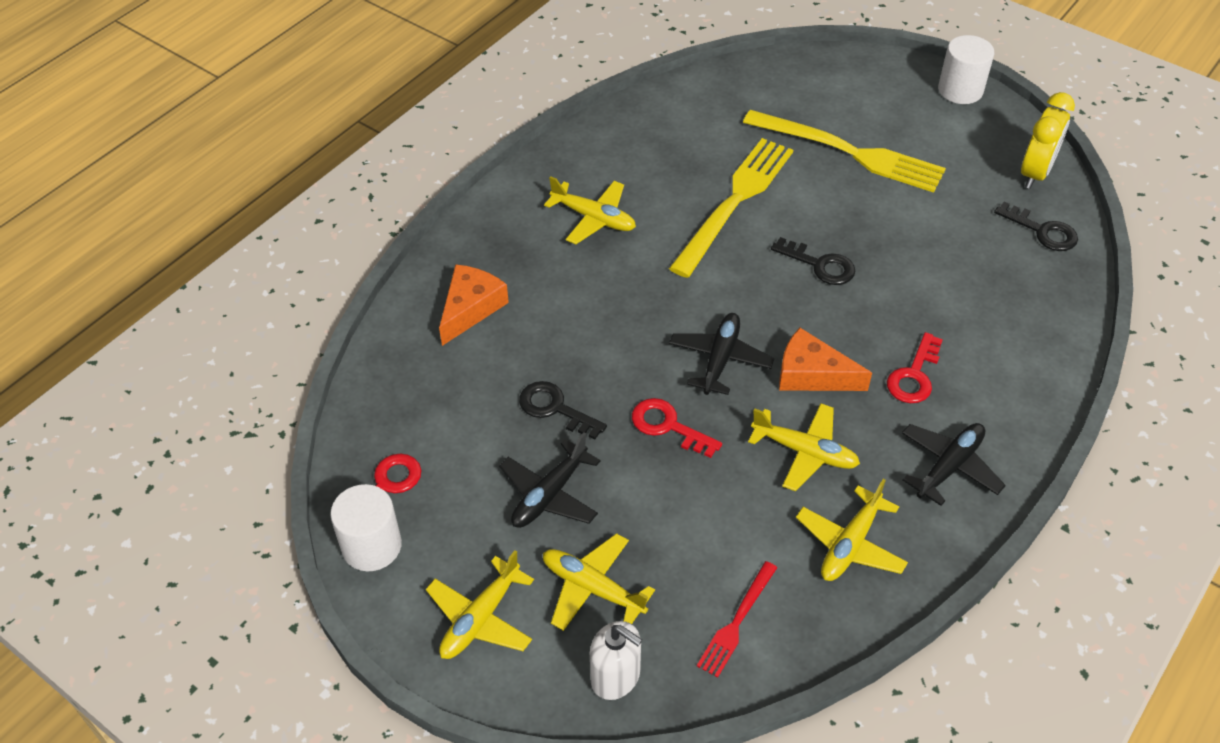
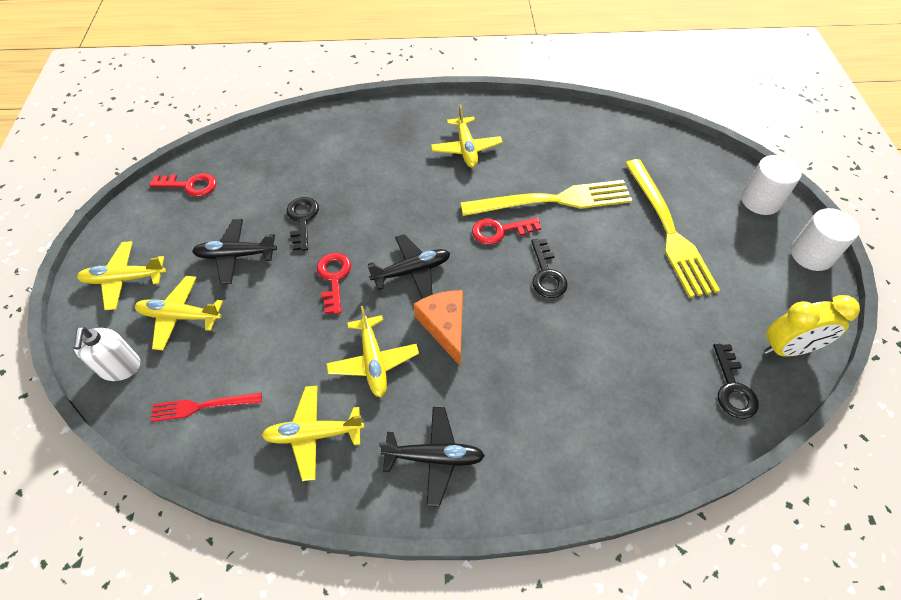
camera: 50 degrees right, 5 degrees up
white cylinder [330,484,402,571] -> white cylinder moved to [741,155,802,215]
orange cheese [439,264,509,346] -> none
yellow plane [543,533,655,631] -> yellow plane turned 75 degrees counterclockwise [135,276,223,351]
red key [887,332,943,403] -> red key moved to [472,218,541,245]

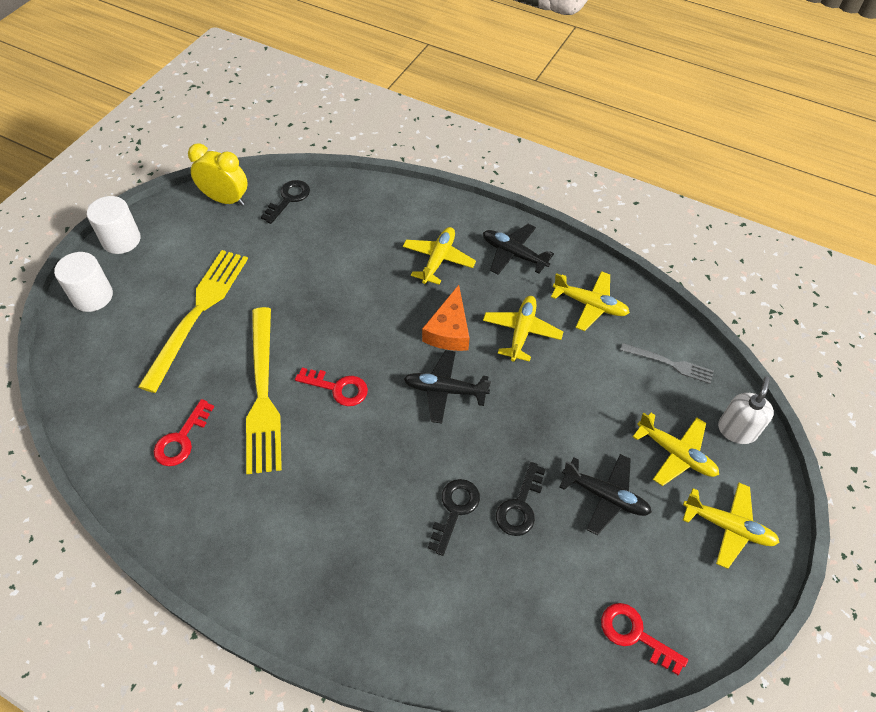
camera: 150 degrees left, 0 degrees up
red fork [151,393,262,422] -> grey fork [620,343,714,384]
red key [317,253,351,314] -> red key moved to [153,399,214,466]
yellow plane [431,105,503,168] -> yellow plane moved to [403,227,476,285]
yellow fork [460,180,632,216] -> yellow fork turned 120 degrees counterclockwise [246,307,282,474]
black key [531,239,568,298] -> black key moved to [428,479,480,556]

